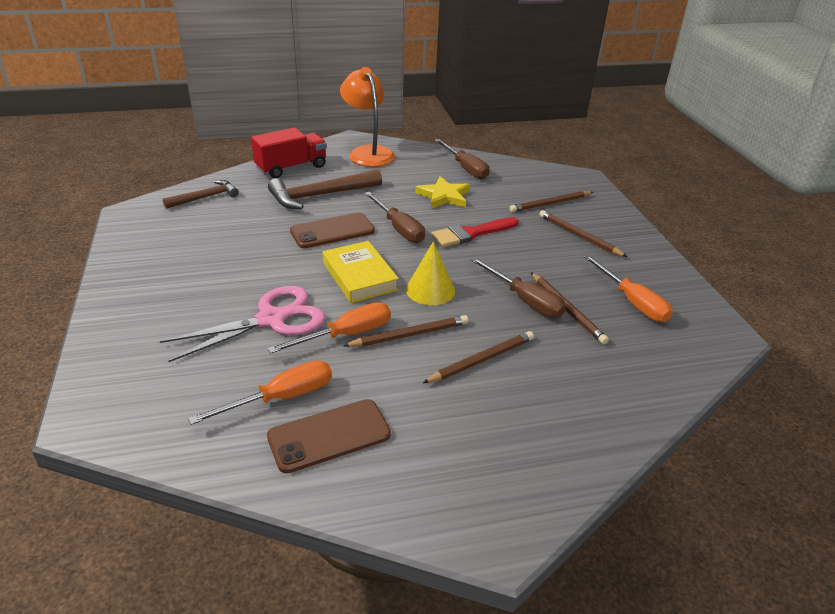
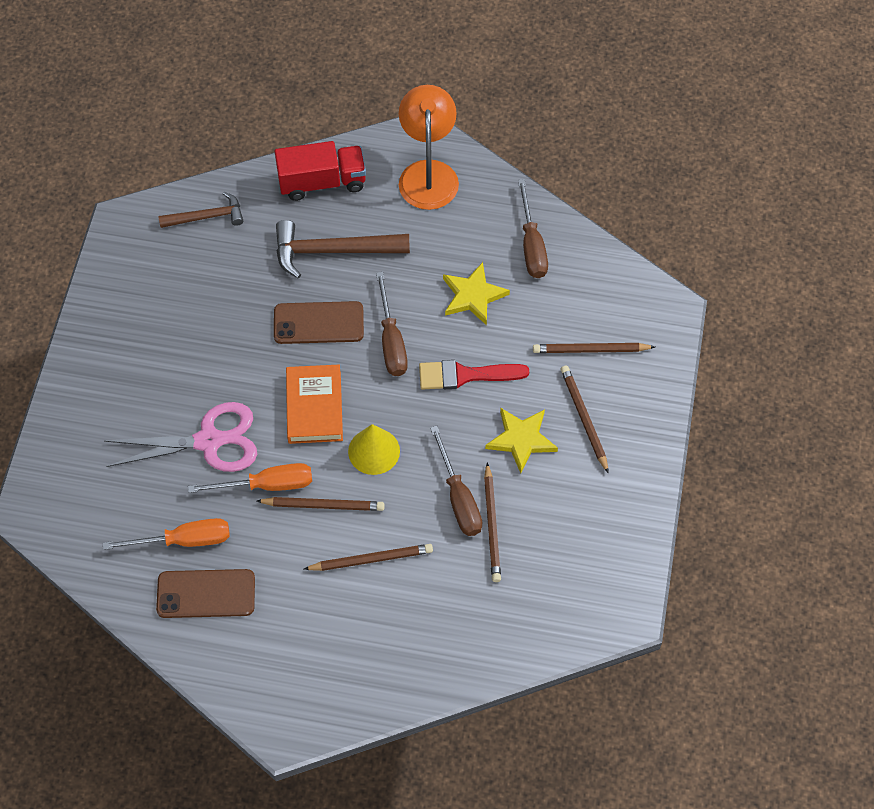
camera: 25 degrees right, 25 degrees up
yellow book [322,241,399,303] -> orange book [286,365,343,444]
orange screwdriver [583,255,673,322] -> none
none -> yellow star [485,408,558,473]

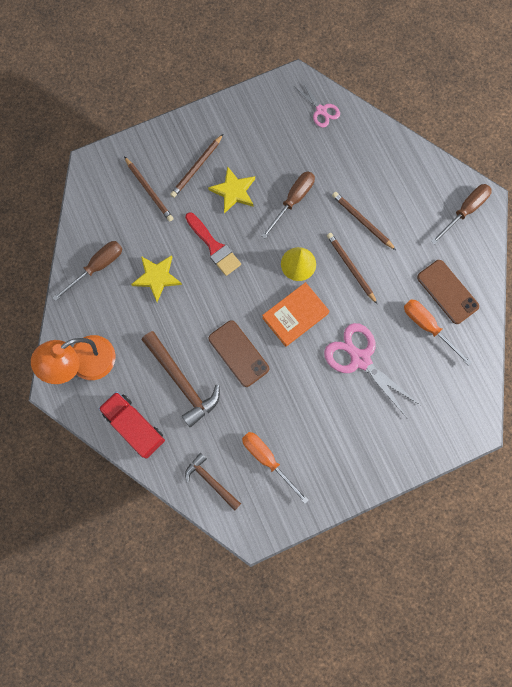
camera: 125 degrees left, 15 degrees up
orange screwdriver [188,463,312,493] -> orange screwdriver moved to [242,432,309,504]
brown screwdriver [376,272,408,376] -> brown screwdriver moved to [431,184,492,245]
brown pencil [484,462,501,582] -> none
none -> pink scissors [295,81,340,128]

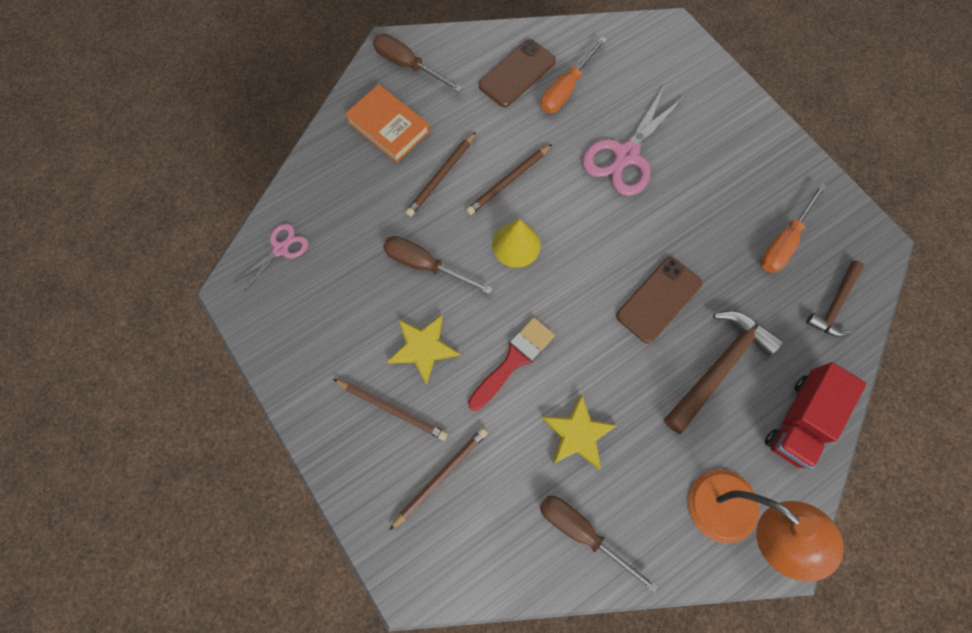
camera: 100 degrees left, 5 degrees down
orange book [262,282,330,347] -> orange book moved to [345,84,430,163]

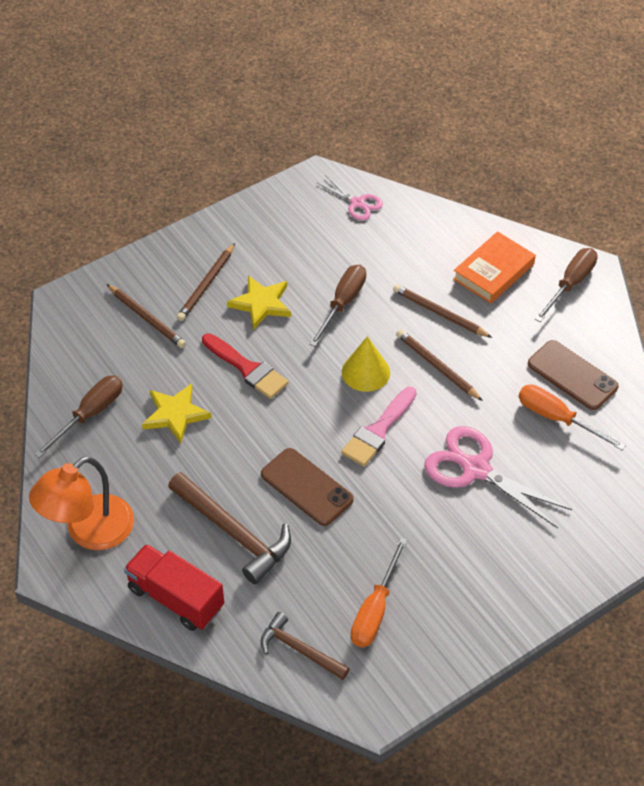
camera: 90 degrees right, 20 degrees down
orange screwdriver [761,183,827,273] -> orange screwdriver turned 105 degrees counterclockwise [351,538,408,647]
none -> pink brush [341,387,417,466]

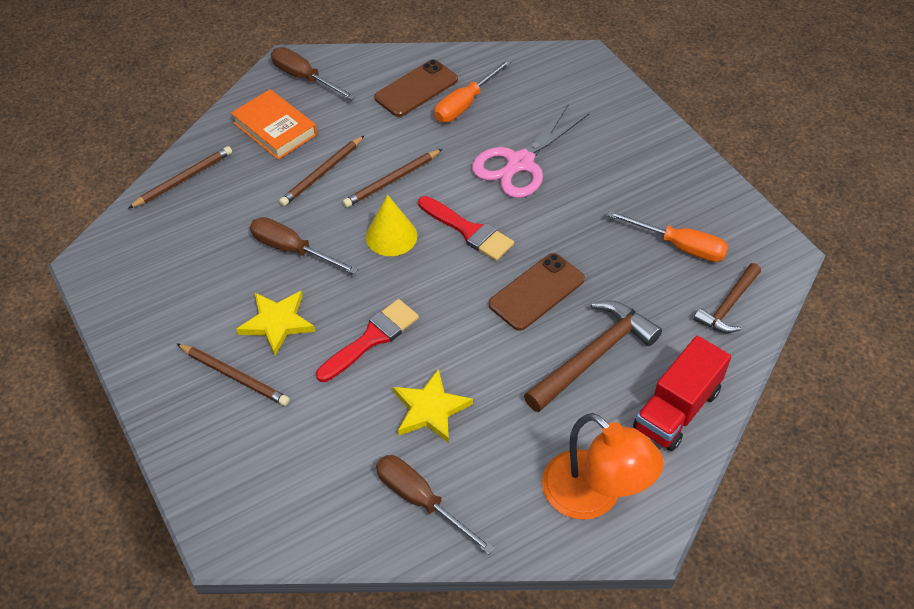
camera: 85 degrees left, 0 degrees up
brown pencil [107,284,186,348] -> brown pencil moved to [128,146,232,209]
pink scissors [316,175,383,220] -> none
pink brush [341,387,417,466] -> red brush [418,196,514,261]

